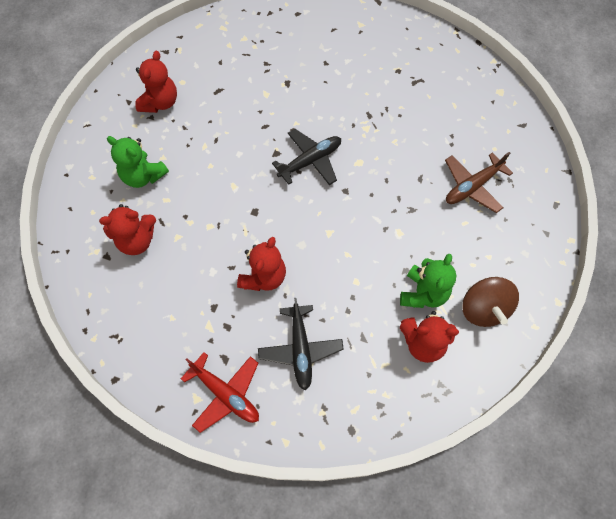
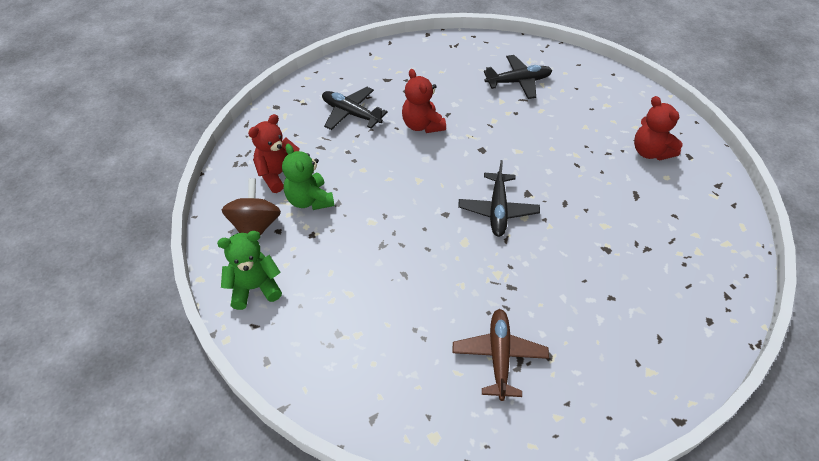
camera: 130 degrees right, 15 degrees down
red teddy bear [99,204,156,255] -> black plane [484,55,552,99]
green teddy bear [107,136,169,188] -> green teddy bear moved to [217,231,282,310]
red plane [181,352,259,433] -> none
brown plane [445,152,513,213] -> brown plane moved to [452,309,549,401]
brown spinning top [462,277,519,327] -> brown spinning top turned 60 degrees clockwise [222,178,281,236]

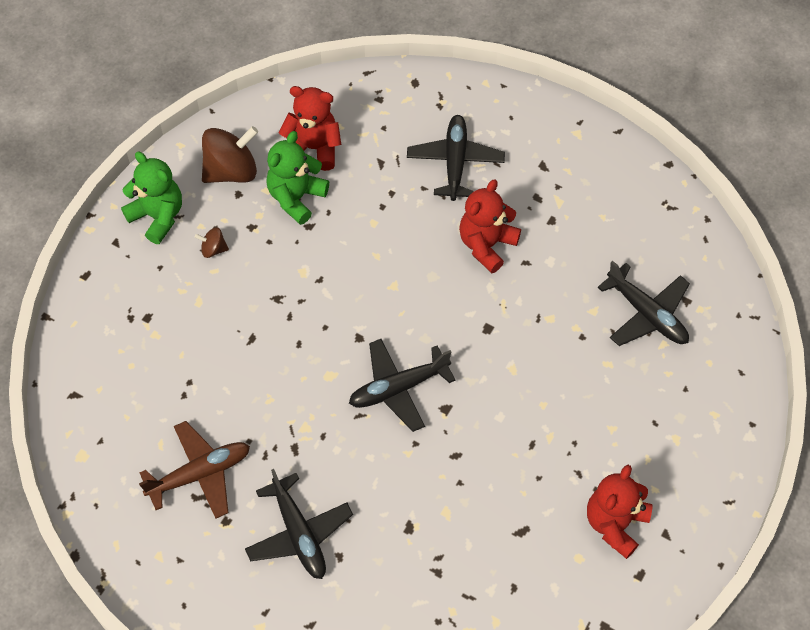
camera: 60 degrees right, 10 degrees up
none -> brown spinning top [195,227,229,258]
none -> black plane [245,469,353,579]

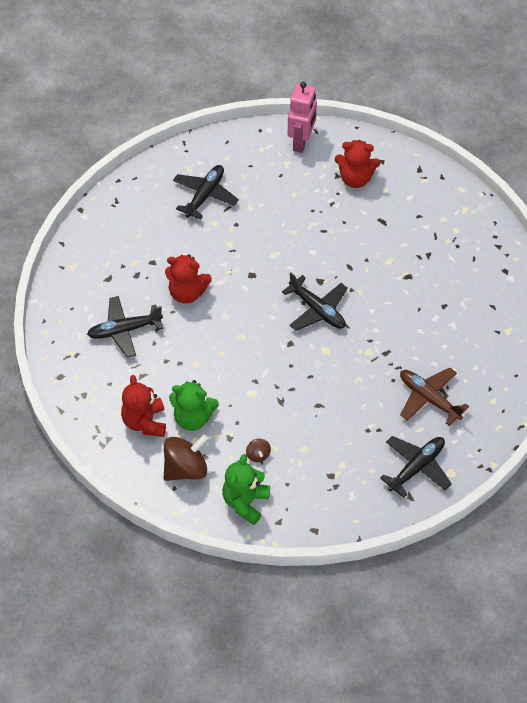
camera: 110 degrees left, 5 degrees down
brown spinning top [202,126,258,183] -> brown spinning top turned 105 degrees clockwise [163,434,208,481]
black plane [245,469,353,579] -> black plane moved to [380,436,452,498]
none -> pink robot [288,82,317,153]

